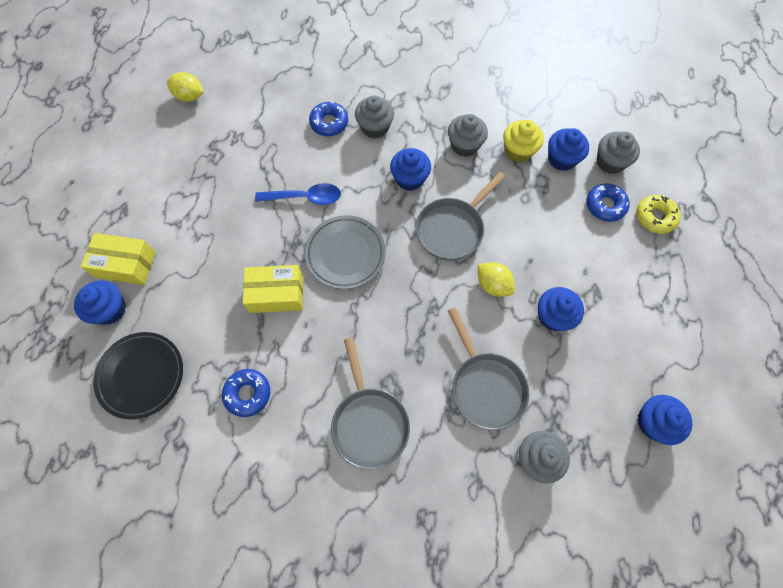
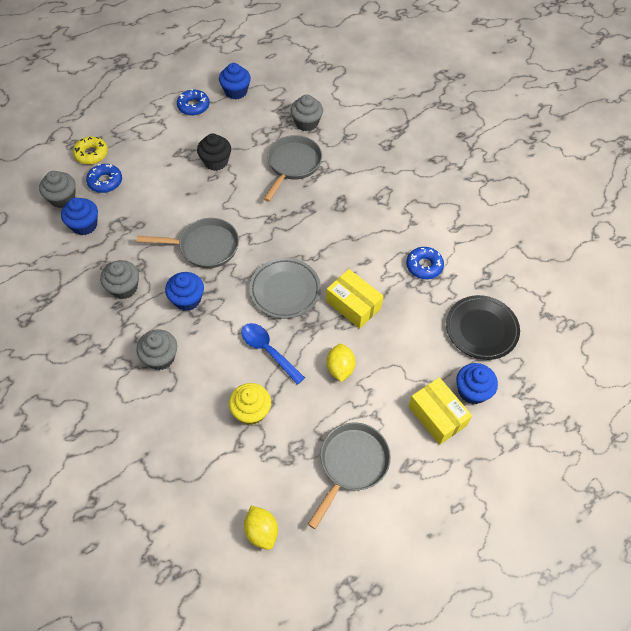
camera: 135 degrees left, 10 degrees down
blue donut [309,102,348,136] -> blue donut moved to [177,89,210,116]
grey pan [331,337,410,469] -> grey pan moved to [308,422,391,529]
yellow lemon [478,262,515,297] -> yellow lemon moved to [326,344,356,382]
yellow cupcake [503,120,544,162] -> yellow cupcake moved to [229,383,271,425]
blue cupcake [538,287,584,331] -> black cupcake [197,133,231,171]

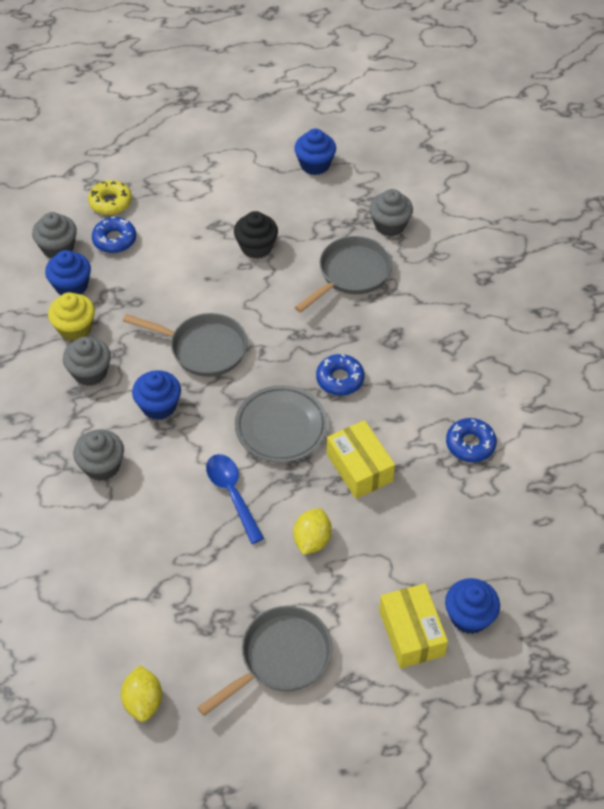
camera: 20 degrees right, 5 degrees down
blue donut [177,89,210,116] -> blue donut moved to [316,354,364,396]
yellow cupcake [229,383,271,425] -> yellow cupcake moved to [48,292,95,341]
black plate [446,295,520,360] -> none

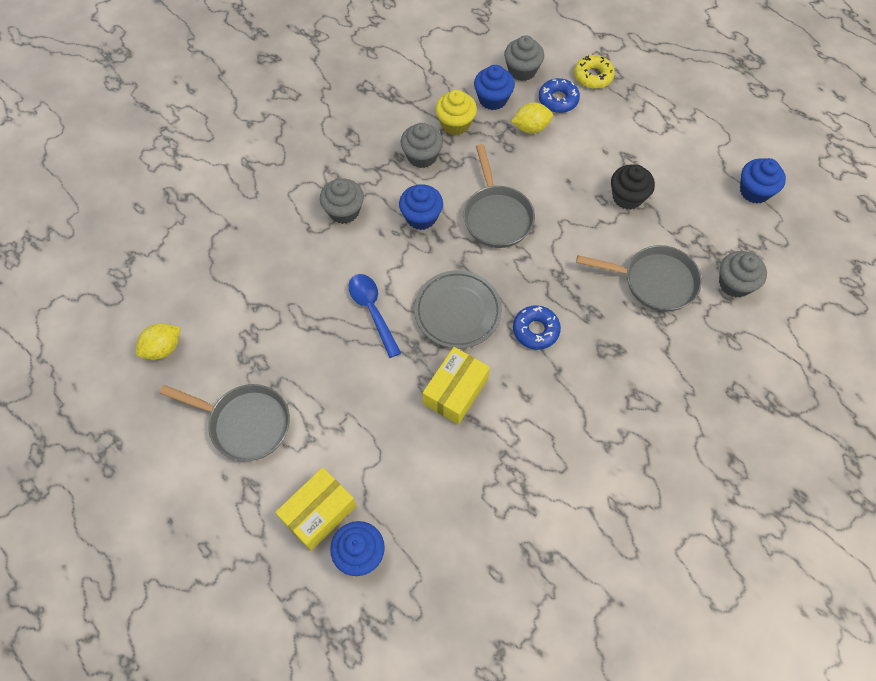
camera: 60 degrees right, 10 degrees up
blue spoon [206,454,264,544] -> blue spoon turned 60 degrees counterclockwise [349,274,401,358]
yellow lemon [293,508,332,555] -> yellow lemon moved to [511,102,553,134]
blue donut [446,418,497,462] -> none

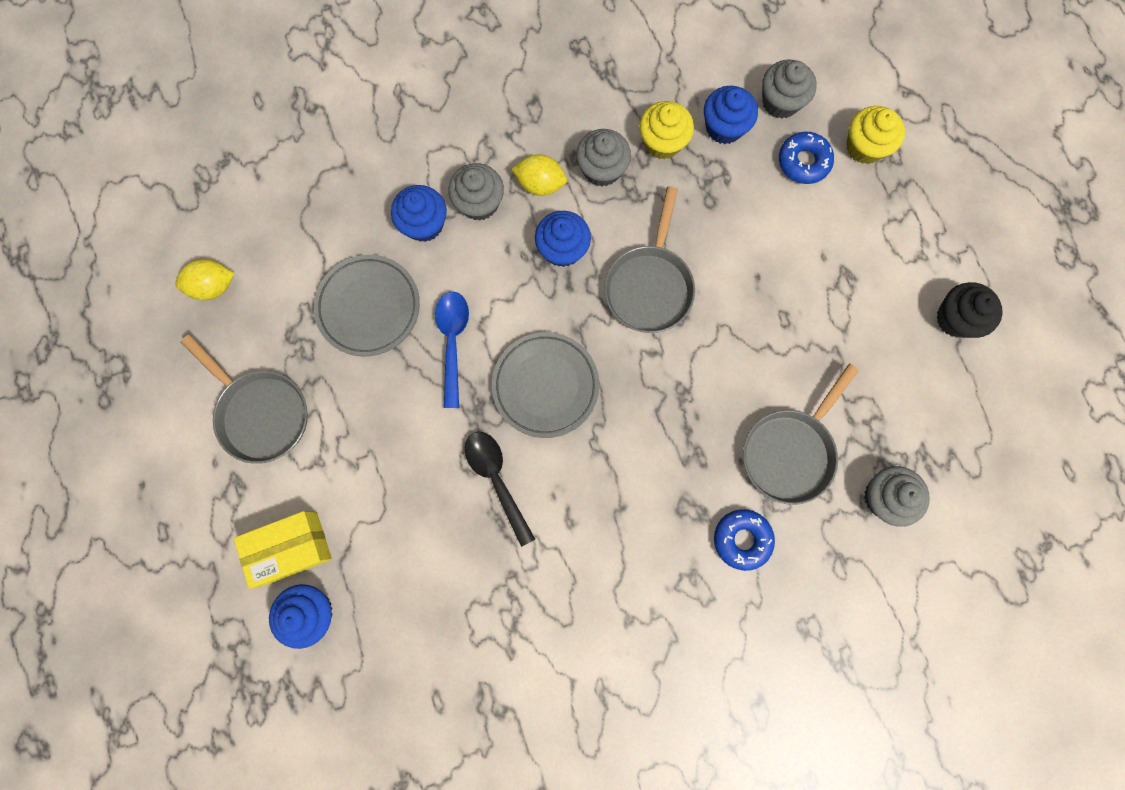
camera: 25 degrees right, 15 degrees up
yellow box [422,347,490,425] -> black spoon [465,432,535,547]
yellow lemon [511,102,553,134] -> yellow lemon moved to [512,154,567,196]
blue donut [513,305,561,350] -> blue donut moved to [714,509,775,571]
yellow donut [574,55,615,89] -> yellow cupcake [846,106,905,164]
grey pan [576,245,702,312] -> grey pan turned 90 degrees clockwise [743,364,859,505]
black cupcake [611,165,655,210] -> black cupcake moved to [936,282,1003,338]
blue cupcake [740,158,786,204] -> blue cupcake moved to [391,185,447,242]
none -> grey plate [314,255,420,357]

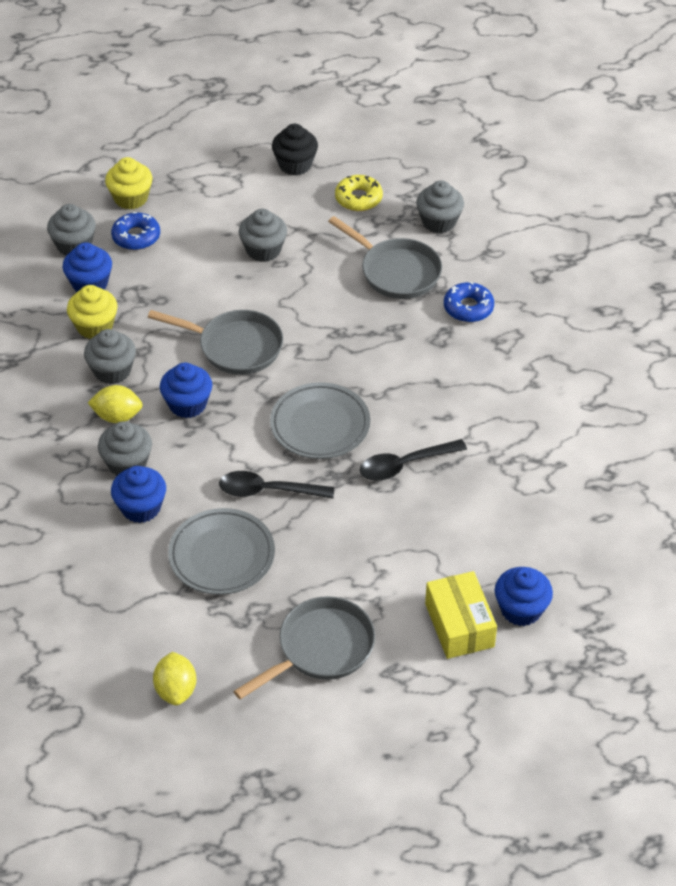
camera: 85 degrees left, 30 degrees down
blue spoon [435,291,469,408] -> black spoon [219,471,334,499]
yellow lemon [512,154,567,196] -> yellow lemon turned 75 degrees clockwise [88,385,143,423]
none -> grey cupcake [239,209,287,262]
none -> yellow donut [335,175,383,211]

